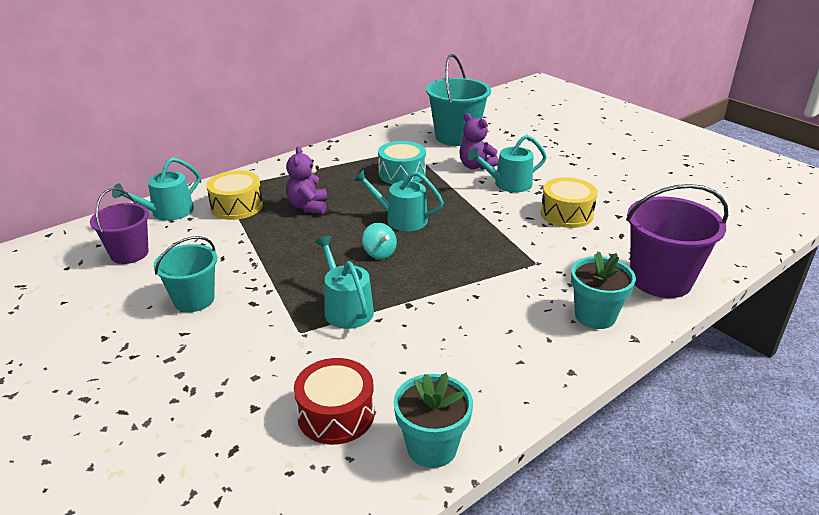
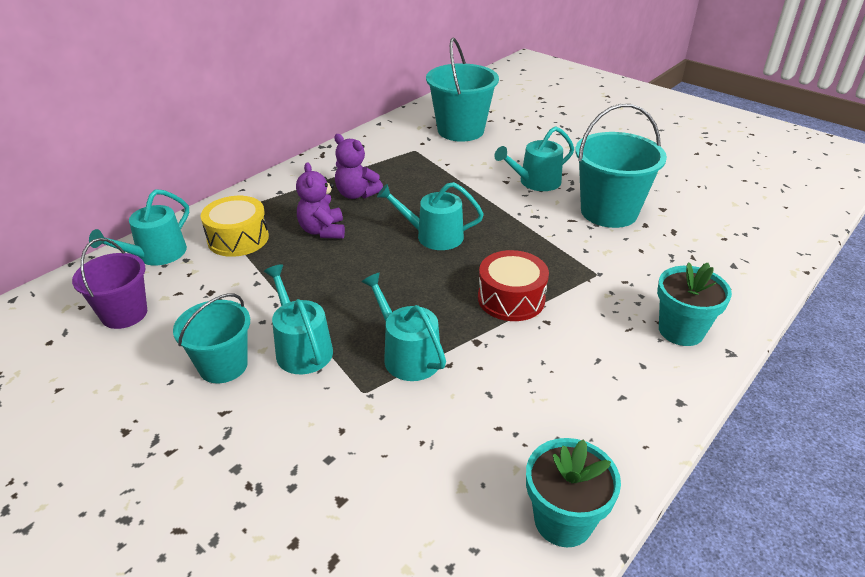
camera: 10 degrees left, 5 degrees up
red drum [294,358,374,445] -> red drum moved to [478,250,549,321]
turquoise spinning top [362,223,397,259] -> none
turquoise drum [378,141,426,184] -> none
purple teddy bear [459,113,499,170] -> purple teddy bear moved to [334,134,383,199]
yellow drum [540,177,598,228] -> turquoise bucket [575,104,667,228]
purple bucket [626,184,728,298] -> none
none -> turquoise watering can [264,264,333,374]

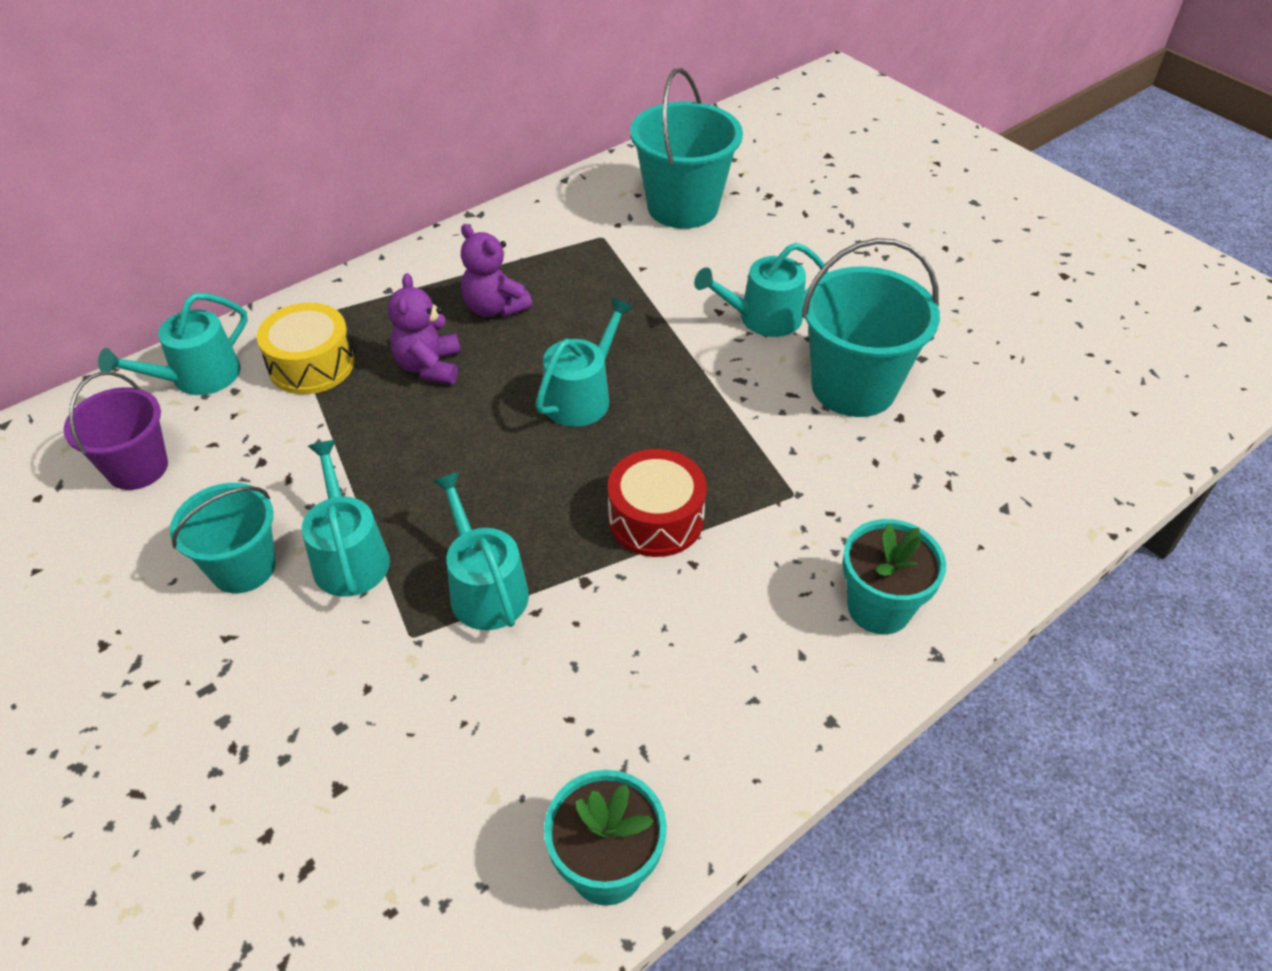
camera: 10 degrees right, 10 degrees up
turquoise watering can [377,182,484,250] -> turquoise watering can turned 105 degrees clockwise [535,297,633,427]

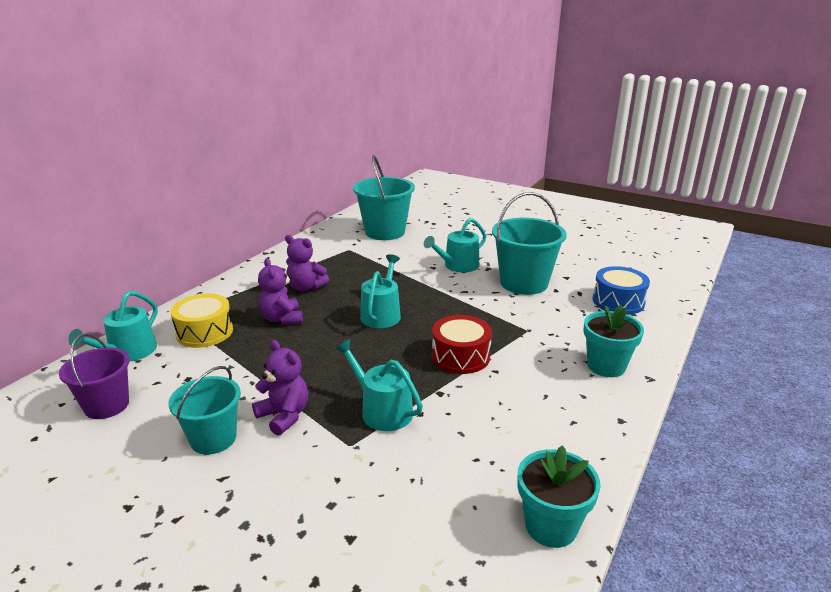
camera: 20 degrees left, 20 degrees down
turquoise watering can [302,440,390,597] -> purple teddy bear [252,340,308,435]
none -> blue drum [593,266,650,315]

